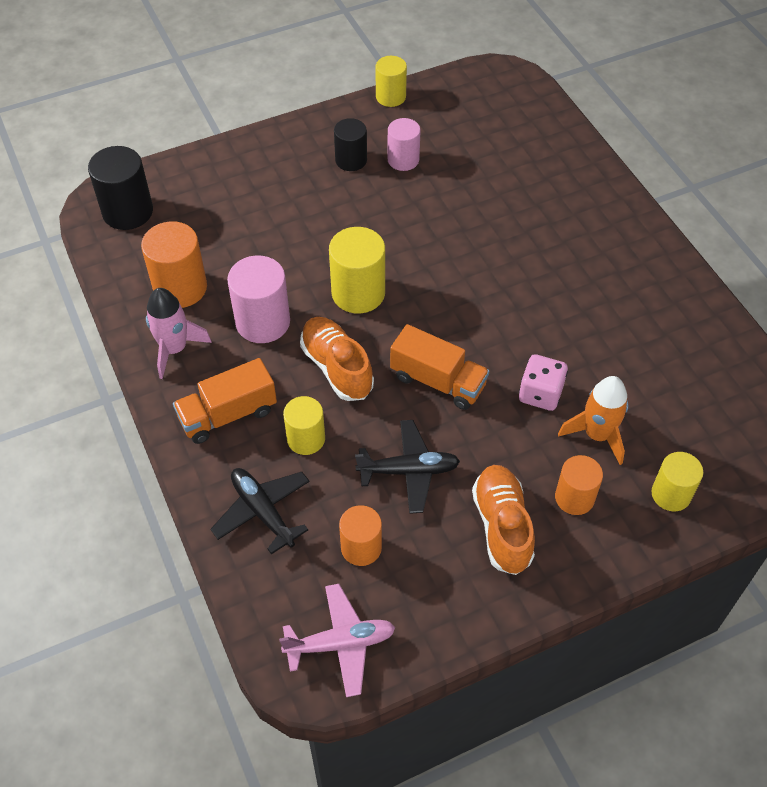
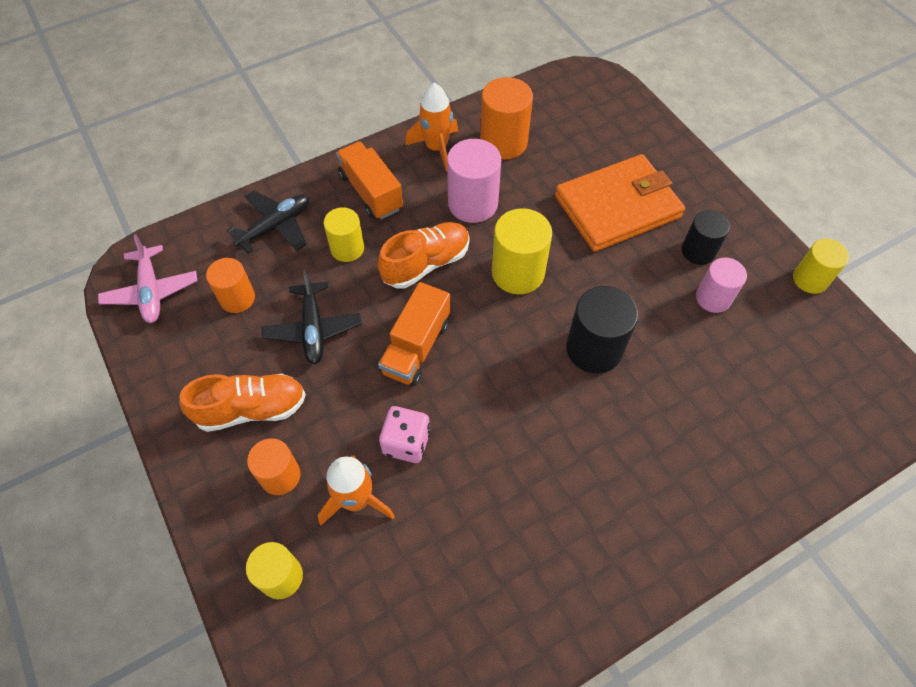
camera: 85 degrees right, 5 degrees up
black cylinder [88,146,153,230] -> black cylinder moved to [566,286,638,373]
pink rocket [146,288,212,379] -> orange rocket [405,83,458,171]
none -> orange wallet [555,154,685,252]

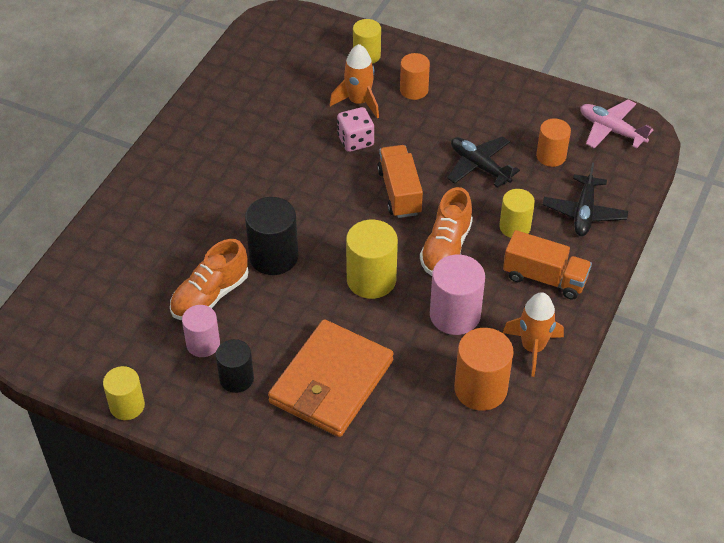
camera: 145 degrees right, 10 degrees down
orange shoe [179,373,306,432] -> orange shoe moved to [170,239,248,320]

